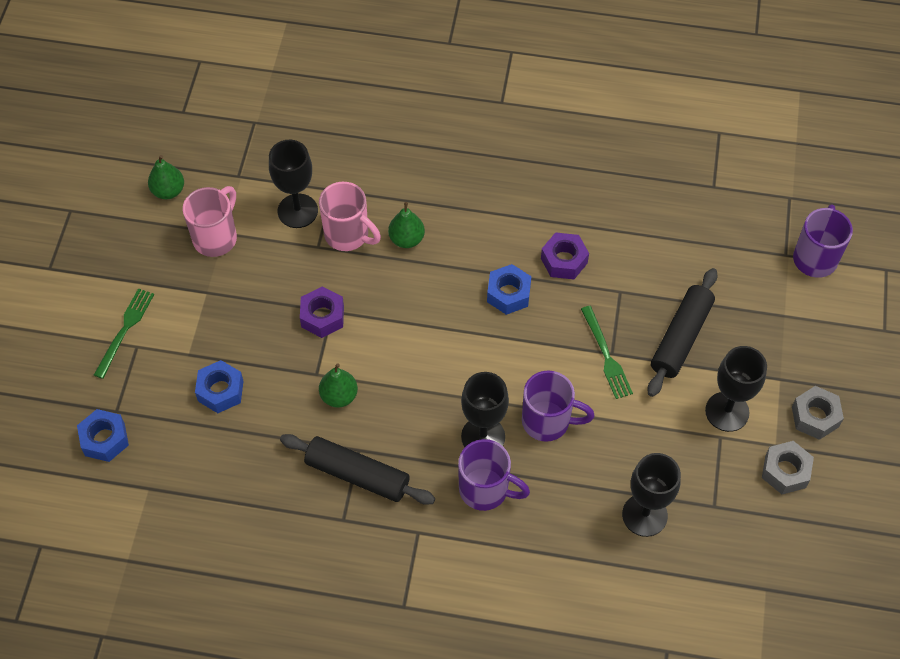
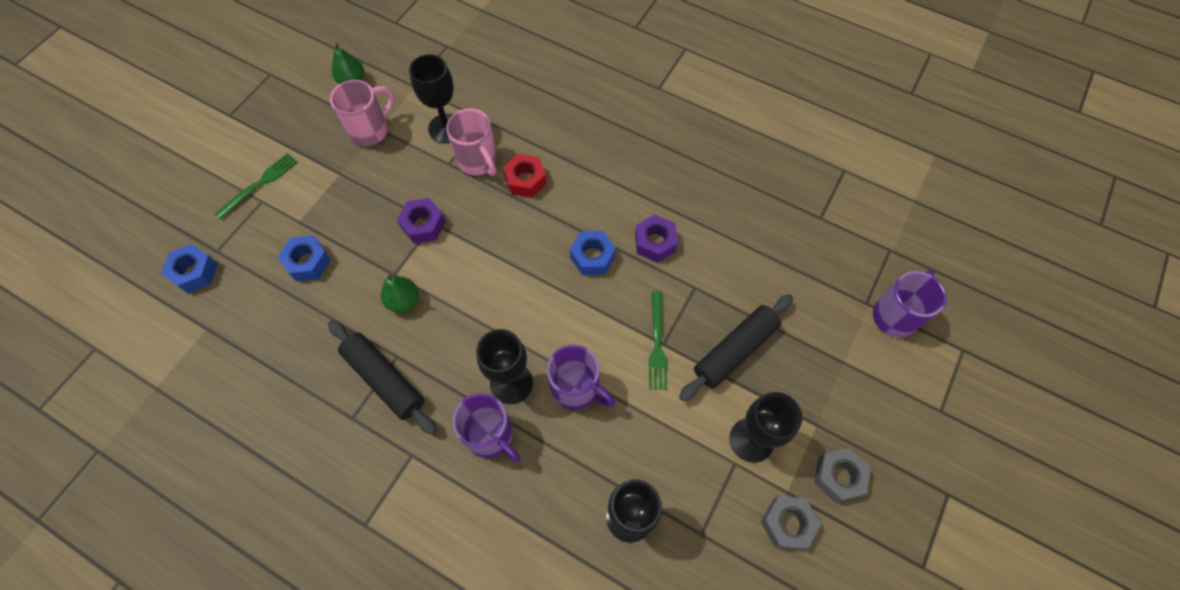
camera: 20 degrees right, 5 degrees up
green pear [388,202,425,248] -> red nut [503,154,547,198]

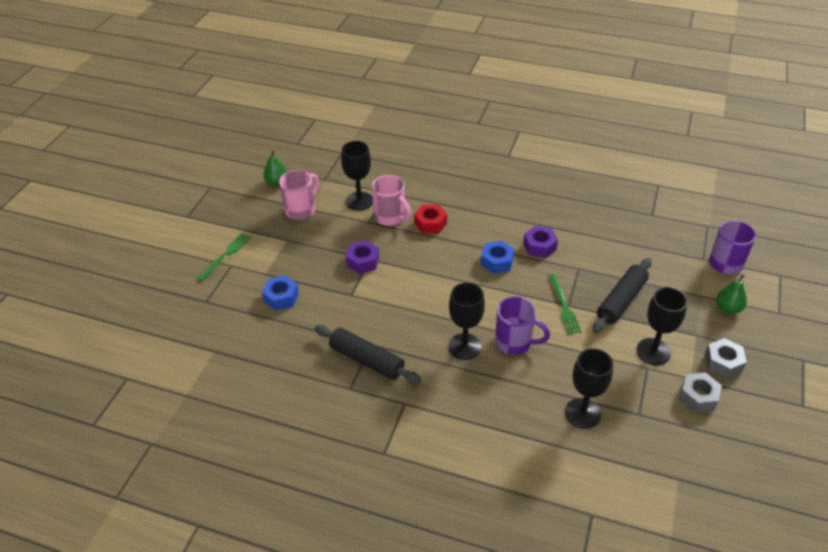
camera: 10 degrees left, 20 degrees down
blue nut [161,244,217,293] -> none
green pear [381,273,418,312] -> green pear moved to [716,274,747,314]
purple mug [453,393,521,462] -> none

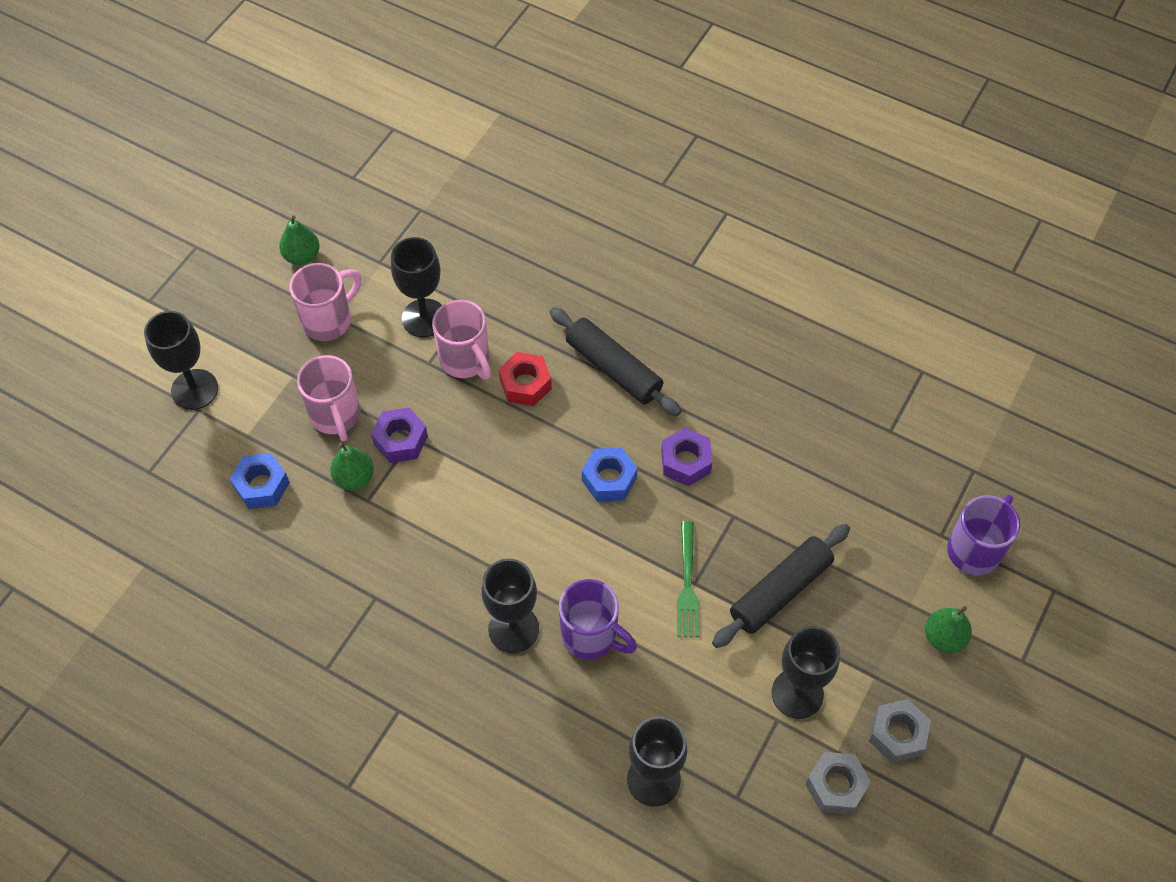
camera: 10 degrees right, 15 degrees up
green fork [197,233,252,281] -> black goblet [144,311,218,410]
black rolling pin [315,325,421,383] -> black rolling pin moved to [550,307,681,416]
none -> pink mug [297,355,361,441]
none -> green pear [330,442,374,490]

